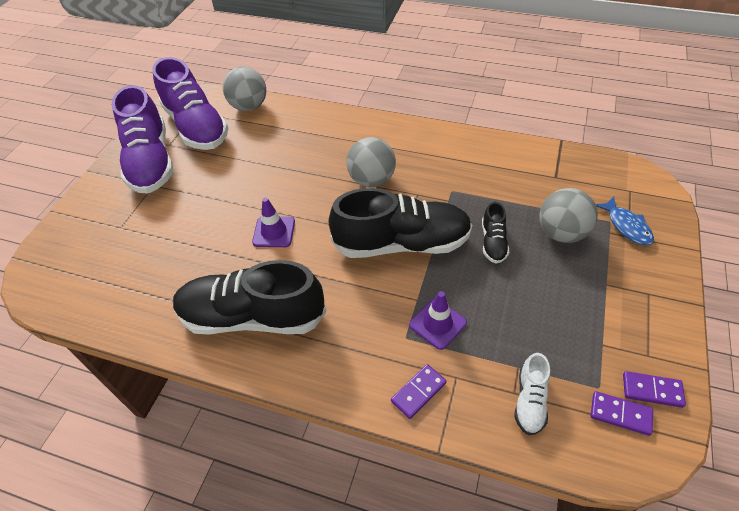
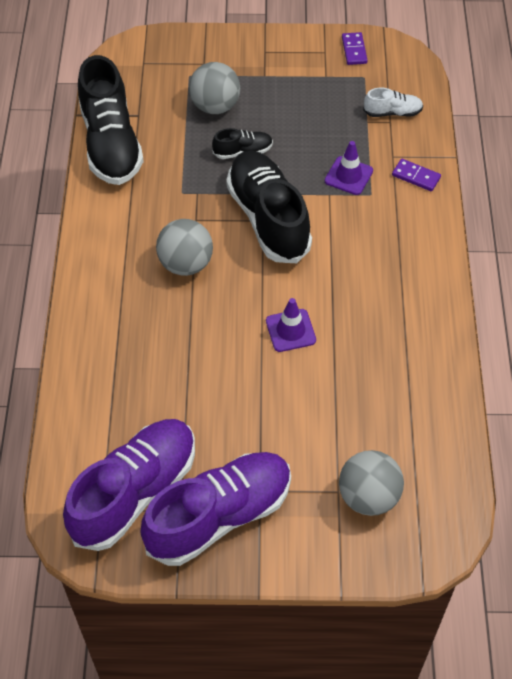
camera: 110 degrees left, 5 degrees up
black shoe [173,260,327,335] -> black shoe moved to [78,55,144,185]
grey ball [223,67,266,111] -> grey ball moved to [339,450,404,516]
purple domino [591,391,653,436] -> none
blue fish [596,197,654,246] -> none

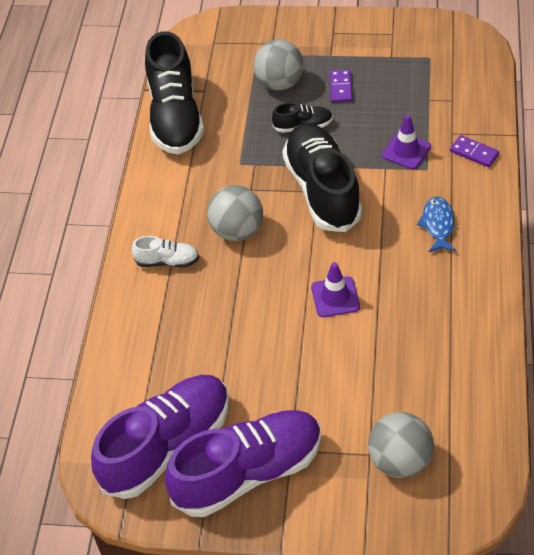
camera: 10 degrees right, 5 degrees down
purple domino [342,32,368,65] -> purple domino moved to [330,70,353,103]
white shoe [363,88,423,117] -> white shoe moved to [132,236,199,267]
none -> blue fish [417,196,456,253]

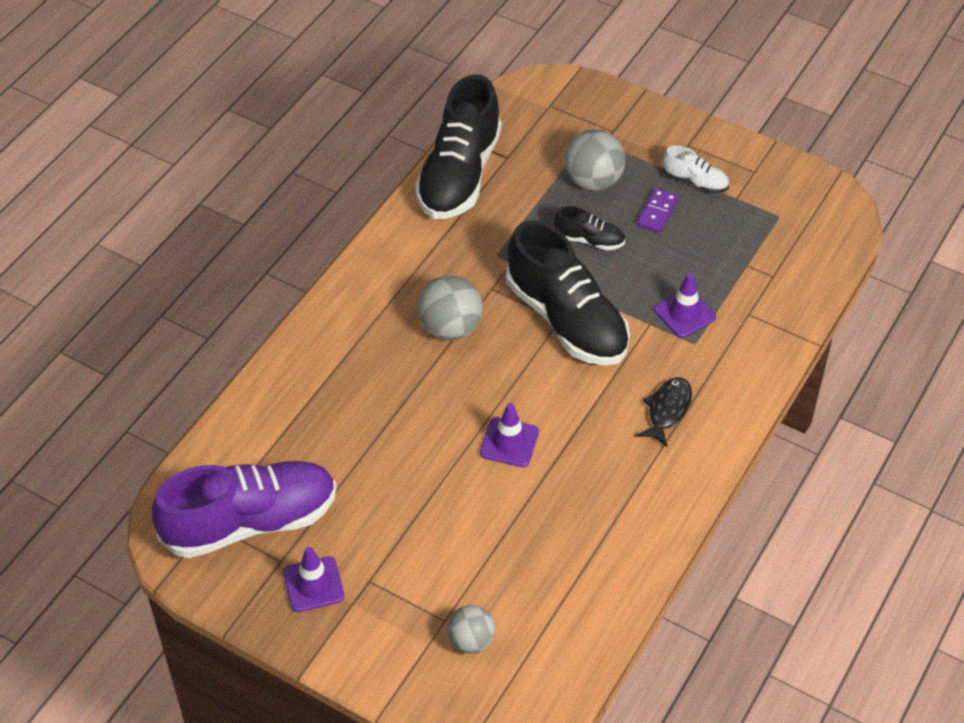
camera: 20 degrees right, 0 degrees up
white shoe [132,236,199,267] -> white shoe moved to [662,146,729,193]
purple shoe [165,410,322,517] -> purple traffic cone [283,547,344,612]
black shoe [282,123,363,232] -> black shoe turned 135 degrees clockwise [506,221,630,366]
grey ball [368,412,434,478] -> grey ball [447,605,495,653], size x0.65
blue fish [417,196,456,253] -> black fish [637,377,692,447]
purple domino [450,135,499,167] -> none

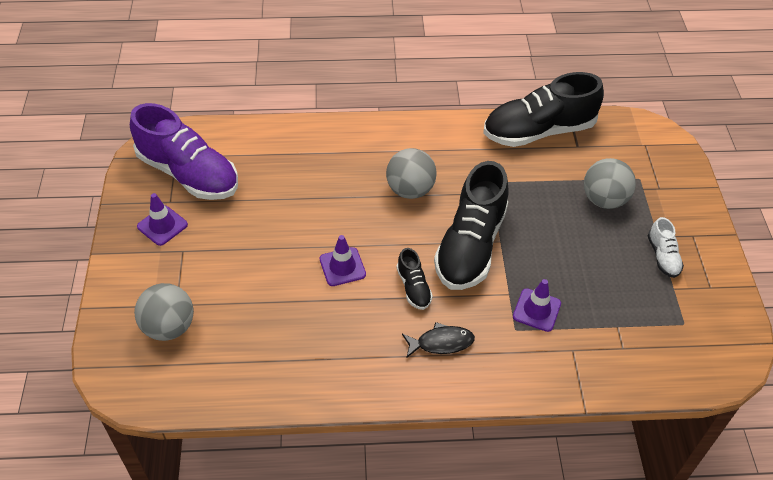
camera: 55 degrees right, 0 degrees up
grey ball [447,605,495,653] -> grey ball [134,283,194,341], size x1.55
black shoe [554,206,625,250] -> black shoe moved to [397,248,433,310]
purple domino [637,188,679,233] -> none

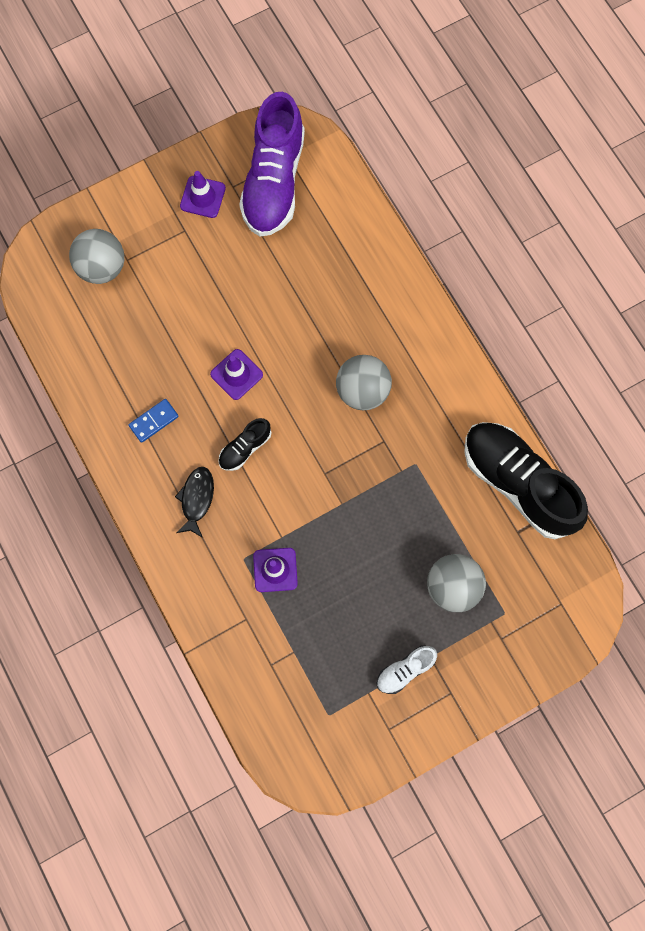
camera: 65 degrees right, 25 degrees up
black fish [402,322,475,358] -> black fish turned 135 degrees counterclockwise [175,467,214,538]
black shoe [434,161,509,290] -> none
none -> blue domino [128,399,179,443]

